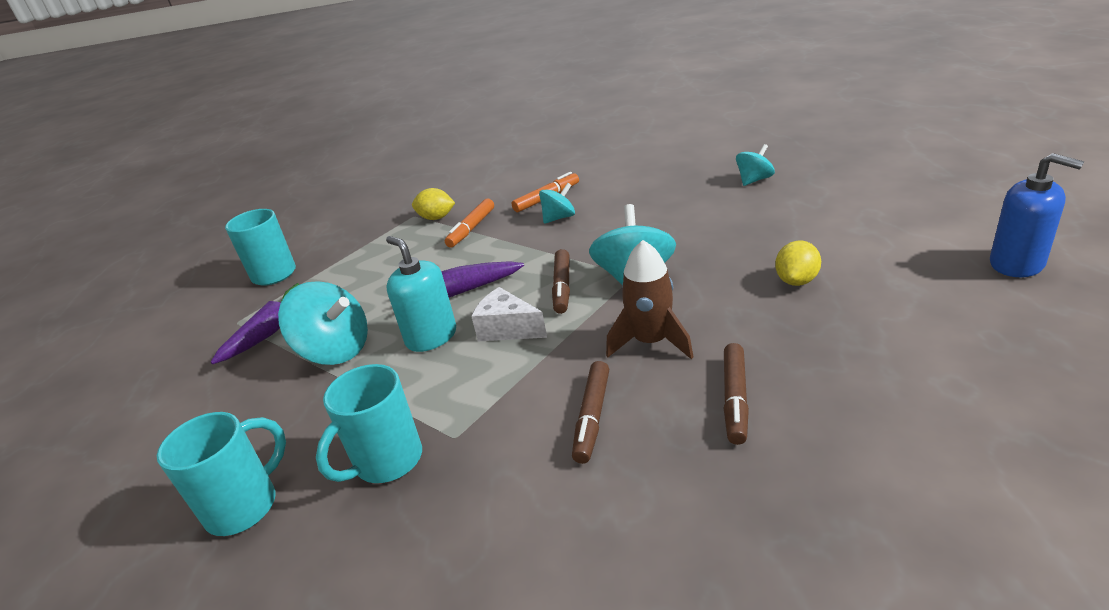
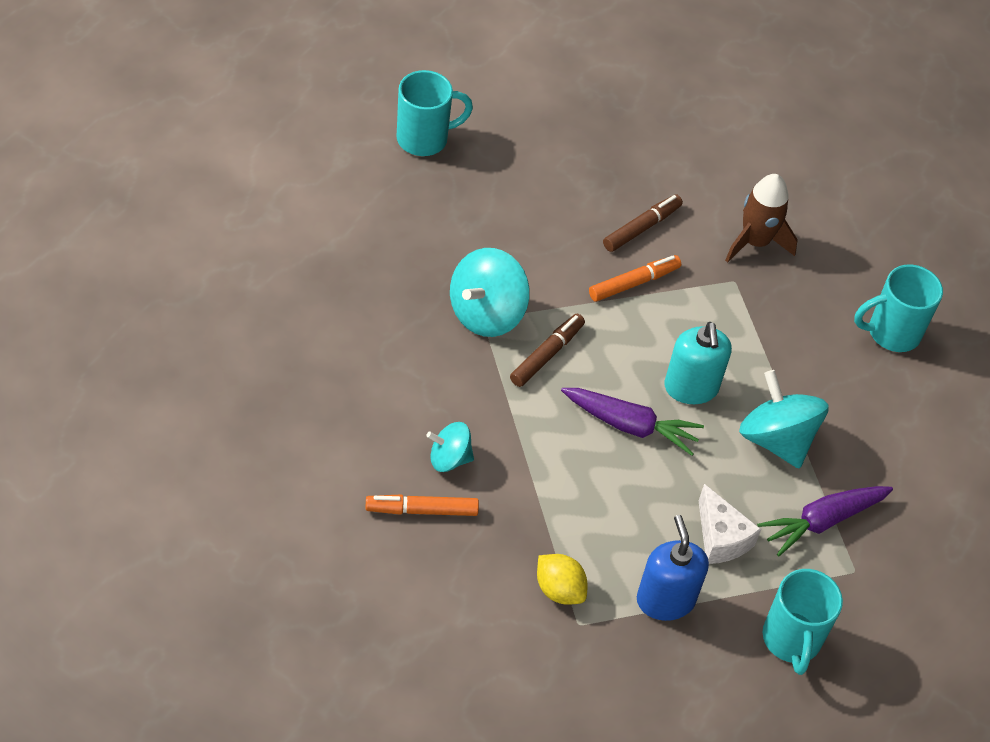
camera: 155 degrees left, 20 degrees up
turquoise mug [316,364,422,483] -> turquoise mug moved to [396,70,473,156]
orange marker [445,198,494,248] -> orange marker moved to [589,255,681,302]
white cheese [471,287,547,341] -> white cheese moved to [699,484,761,564]
brown rocket [606,240,693,359] -> brown rocket moved to [725,174,798,263]
brown marker [724,343,749,445] -> none
turquoise spinning top [736,144,775,186] -> none
yellow lemon [775,241,821,286] -> none
blue soap dispenser [990,153,1084,277] -> blue soap dispenser moved to [637,515,709,621]

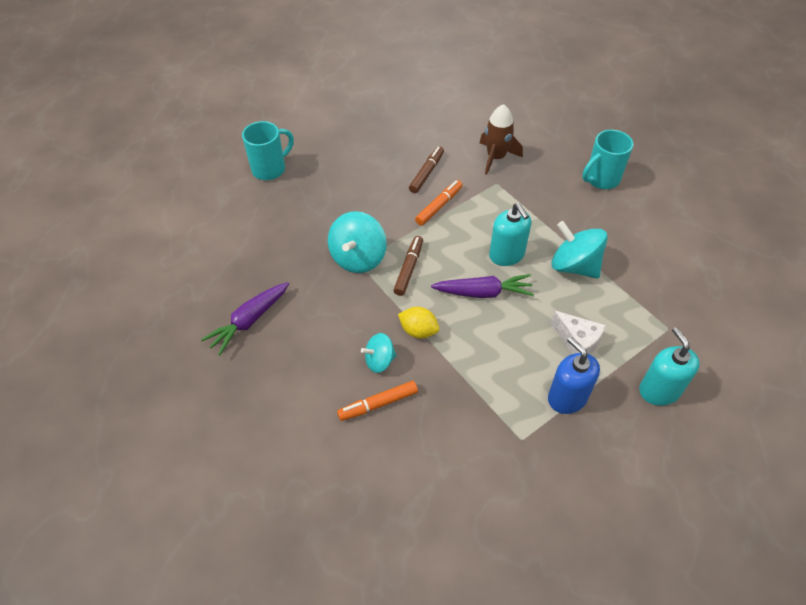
camera: 15 degrees left, 0 degrees up
yellow lemon [537,554,587,605] -> yellow lemon moved to [398,307,439,338]
purple carrot [757,486,893,556] -> purple carrot moved to [201,282,289,356]
turquoise mug [762,569,843,675] -> turquoise soap dispenser [639,327,700,406]

